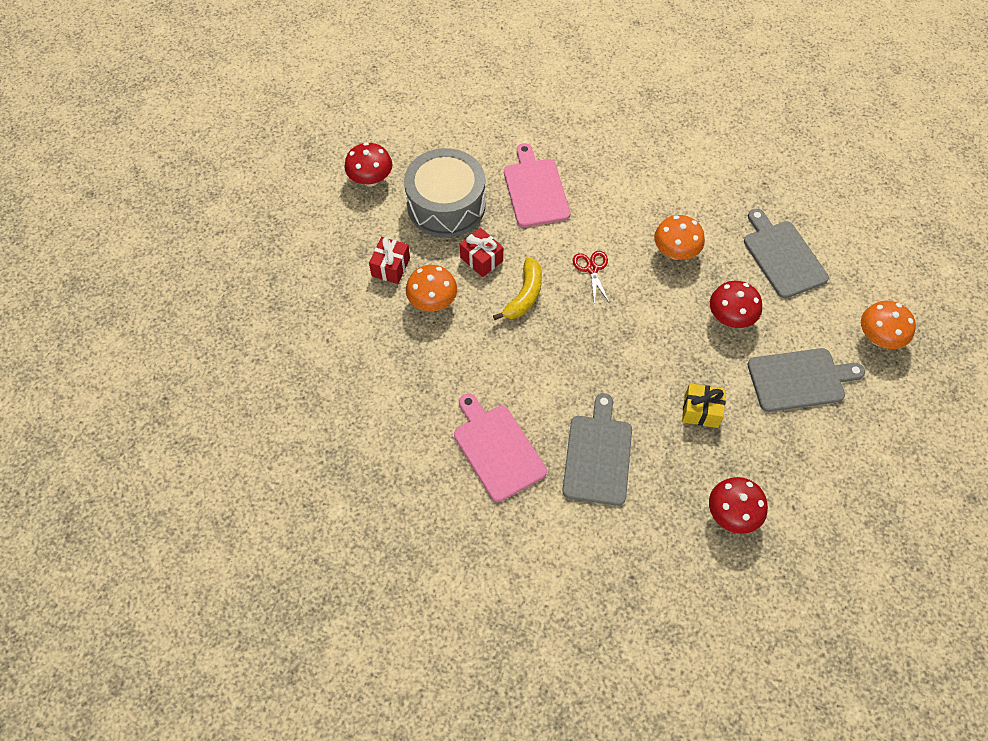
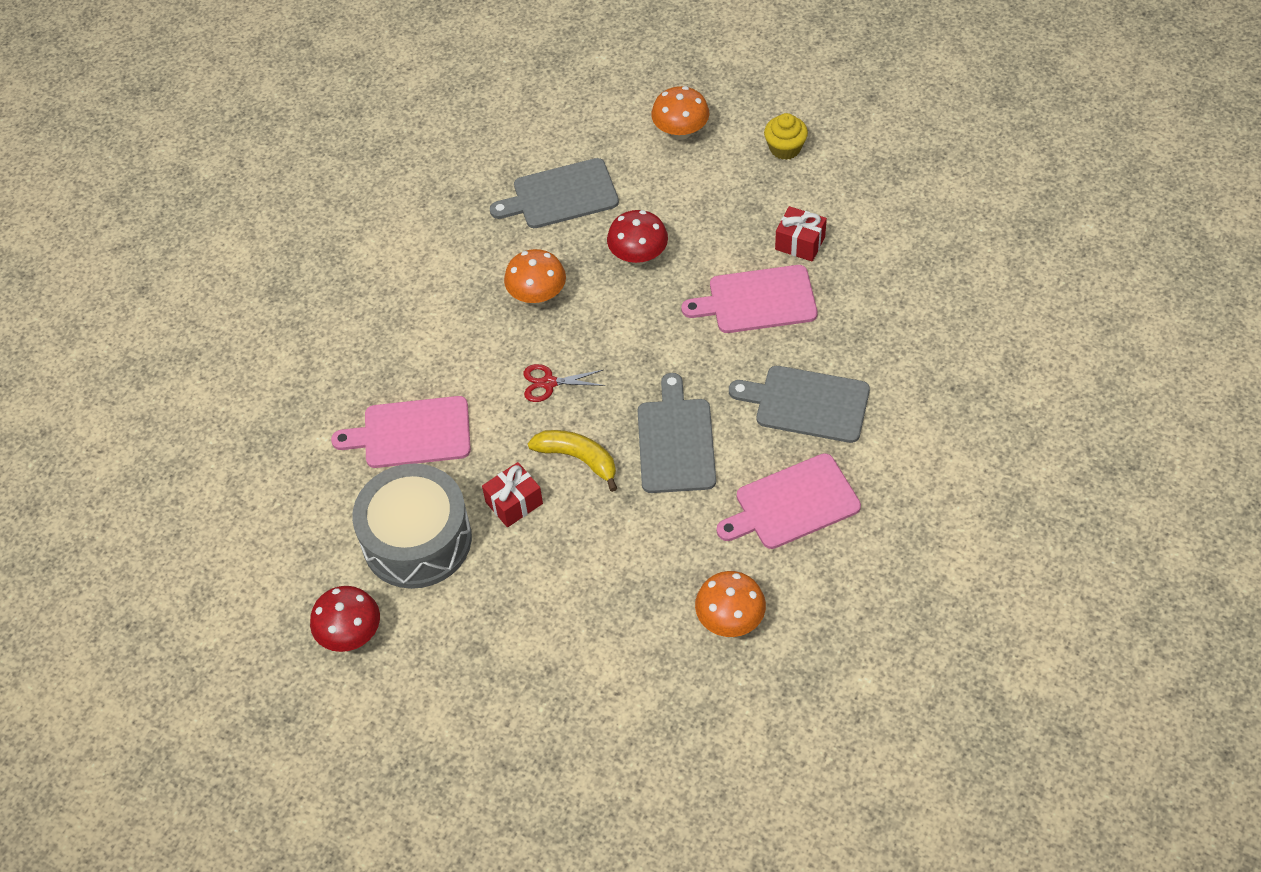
camera: 80 degrees left, 5 degrees down
red gift [369,237,410,284] -> red gift moved to [775,206,827,262]
orange mushroom [406,265,457,312] -> orange mushroom moved to [695,571,766,637]
yellow gift [682,383,726,428] -> pink cutting board [682,265,818,333]
red mushroom [709,477,768,534] -> none
grey cutting board [748,348,865,412] -> grey cutting board moved to [638,373,716,493]
none -> yellow cupcake [764,113,808,160]

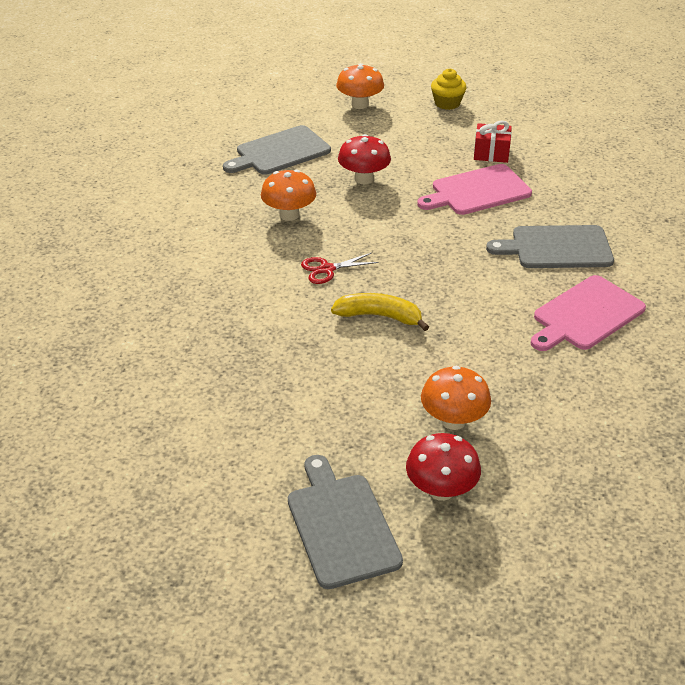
camera: 20 degrees left, 15 degrees down
red mushroom [310,586,380,652] -> red mushroom moved to [406,433,481,501]
pink cutting board [331,396,471,468] -> none
grey drum [352,463,472,589] -> none
red gift [482,462,543,527] -> none
grey cutting board [638,373,716,493] -> grey cutting board moved to [288,455,403,589]
orange mushroom [695,571,766,637] -> orange mushroom moved to [421,366,491,430]

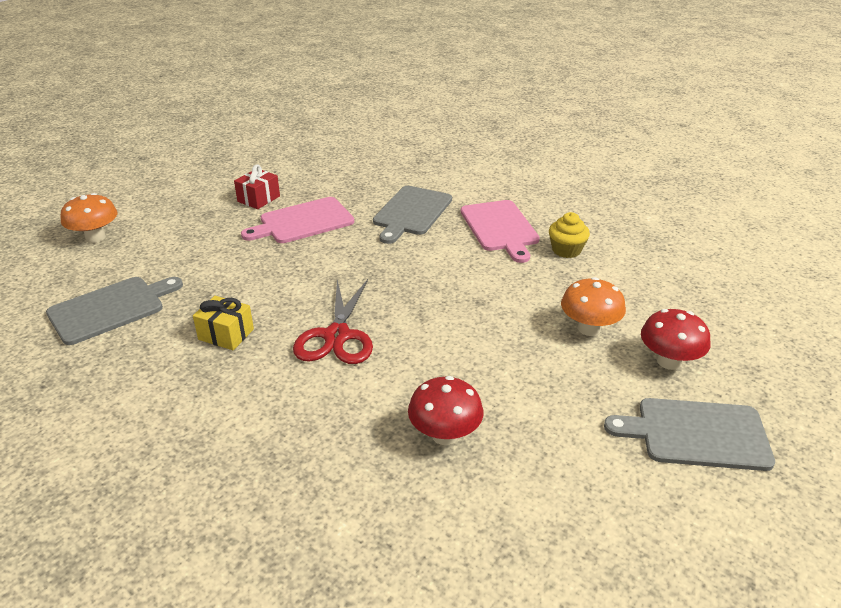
camera: 65 degrees left, 5 degrees down
grey cutting board [223,125,331,175] -> grey cutting board turned 120 degrees counterclockwise [46,277,183,345]
orange mushroom [261,170,316,221] -> yellow gift [193,296,254,350]
red scissors [301,253,379,284] -> red scissors [293,279,373,364], size x1.72
yellow banana [331,293,429,331] -> none
red mushroom [338,134,391,184] -> red mushroom moved to [408,376,484,445]
pink cutting board [417,164,532,215] -> pink cutting board turned 60 degrees clockwise [241,197,354,243]
yellow cupcake [431,69,466,110] -> yellow cupcake moved to [549,212,590,258]

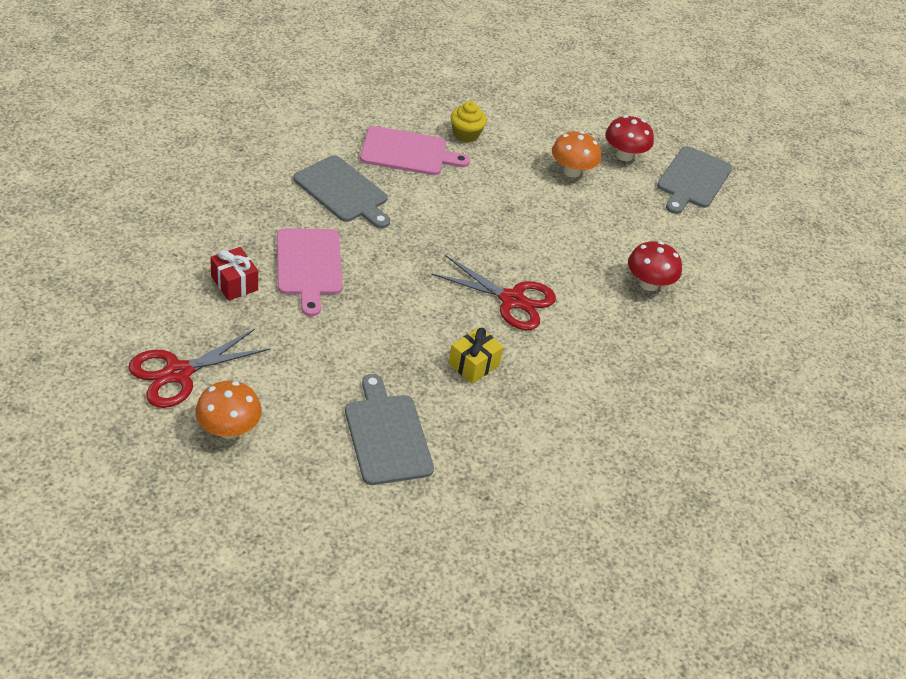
camera: 75 degrees left, 10 degrees up
none -> red scissors [128,329,270,408]

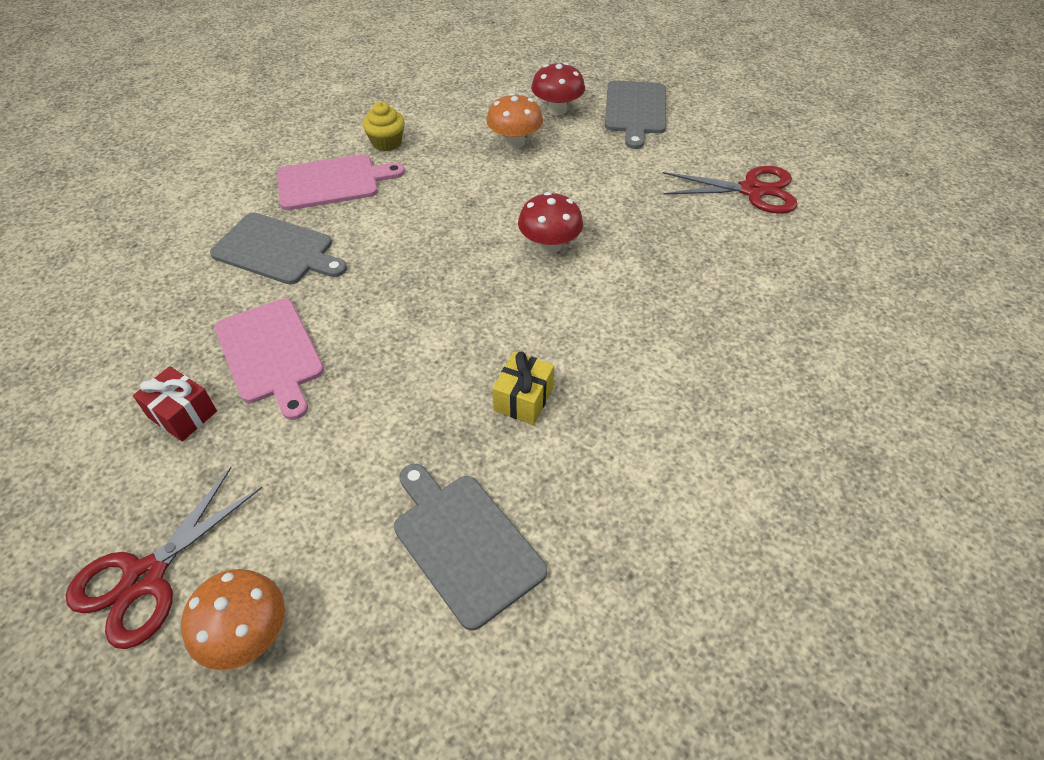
camera: 15 degrees left, 5 degrees up
red scissors [431,255,556,330] -> red scissors moved to [663,166,798,214]
red mushroom [628,241,682,291] -> red mushroom moved to [518,192,583,254]

